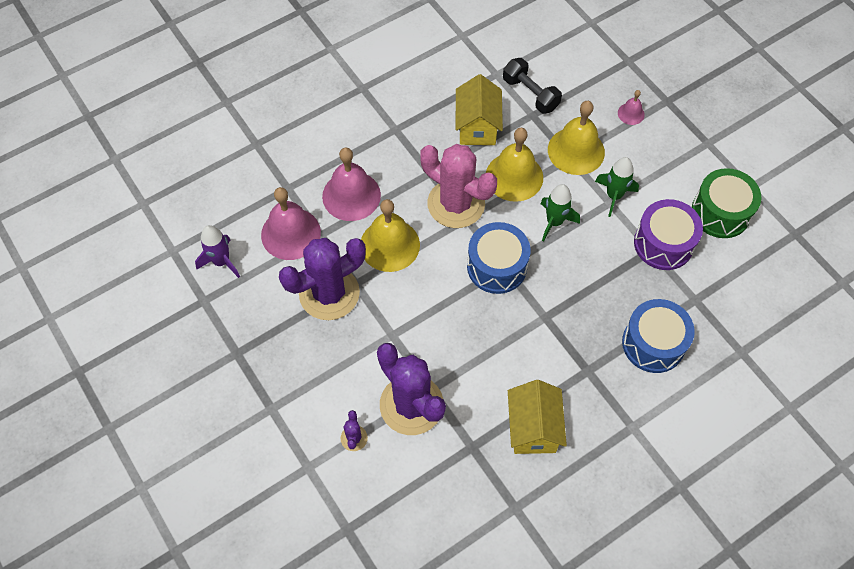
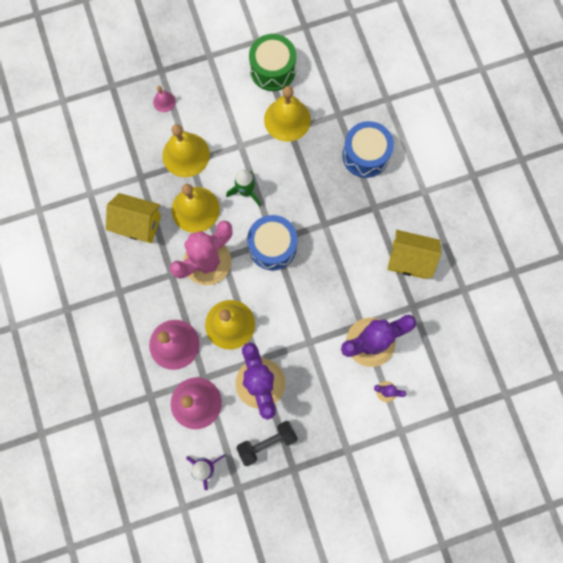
camera: 75 degrees left, 15 degrees up
black dumbbell [503,58,562,114] -> black dumbbell moved to [236,421,298,466]
green rocket [595,157,639,217] -> none
purple drum [634,199,703,270] -> yellow bell [264,86,311,142]

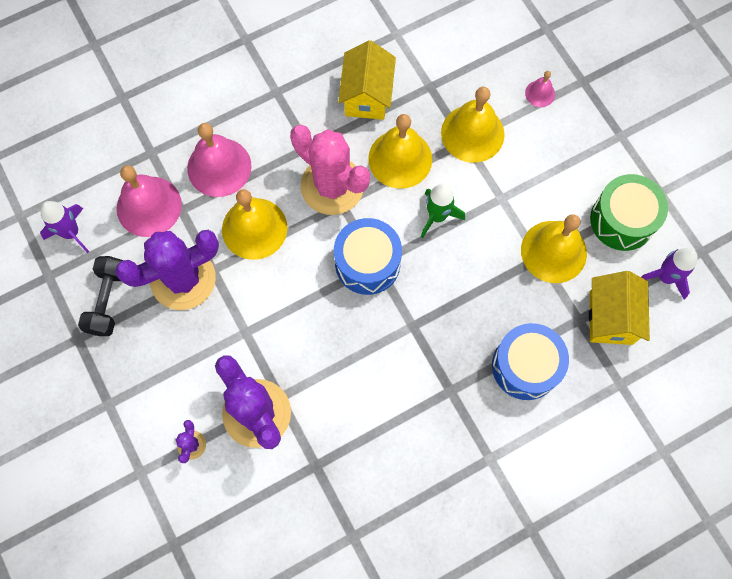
camera: 80 degrees right, 5 degrees down
black dumbbell [236,421,298,466] -> black dumbbell turned 45 degrees clockwise [78,256,123,336]
yellow house [388,230,441,279] -> yellow house moved to [589,271,650,345]
none -> purple rocket [641,248,698,300]

